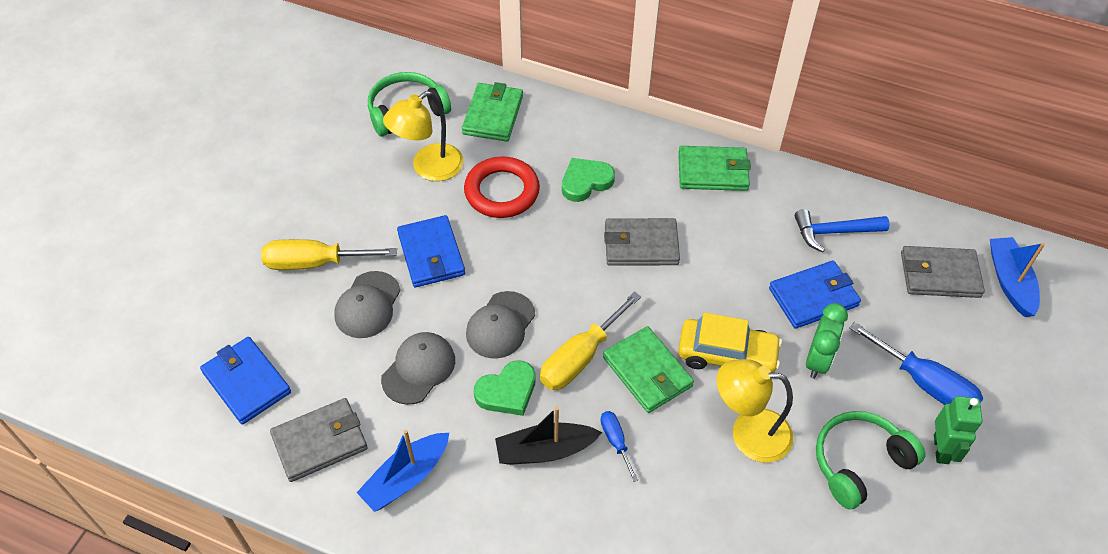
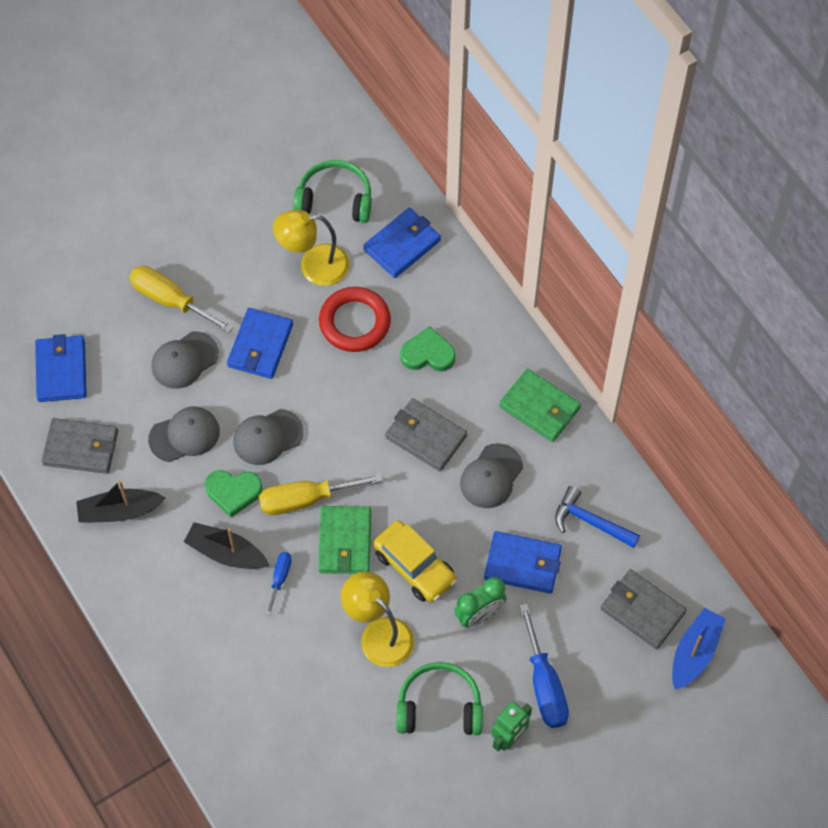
camera: 35 degrees right, 10 degrees up
blue boat [356,430,449,512] -> black boat [76,480,166,523]
green wallet [462,82,523,142] -> blue wallet [363,208,441,278]
none -> grey cap [460,443,523,508]

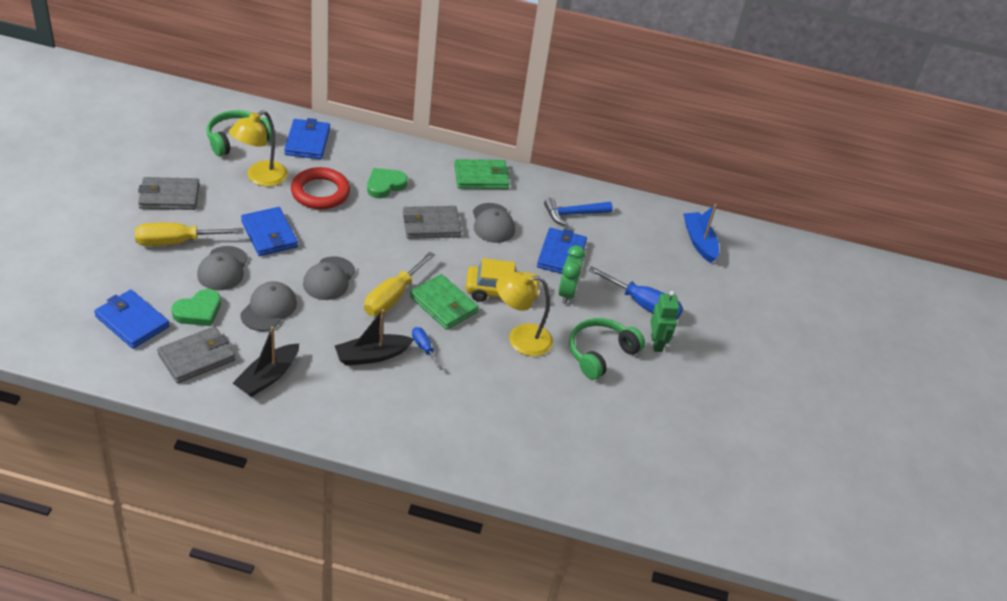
camera: 50 degrees left, 20 degrees down
green heart [205,470,263,517] -> green heart moved to [172,289,221,326]
blue wallet [484,531,562,594] -> blue wallet turned 45 degrees counterclockwise [537,228,587,274]
grey wallet [601,569,687,649] -> grey wallet moved to [138,177,200,210]

